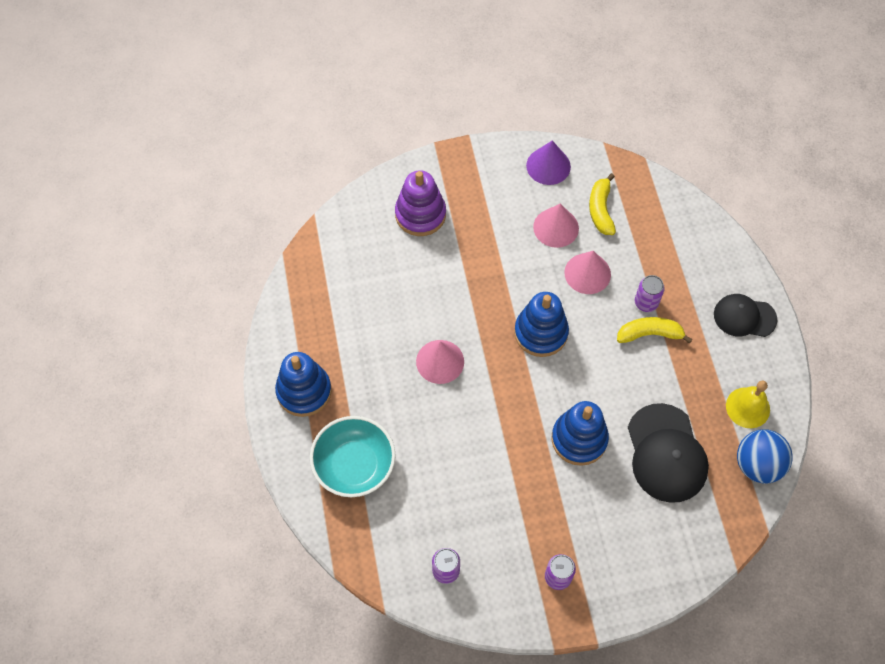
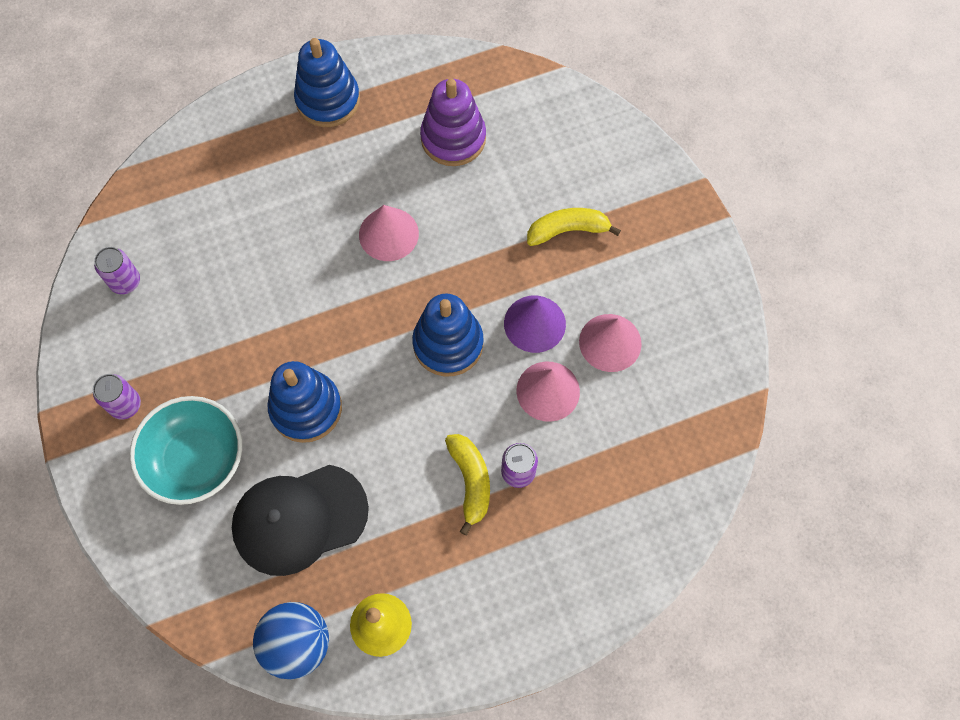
camera: 80 degrees right, 5 degrees up
turquoise bowl [310,416,396,497] -> turquoise bowl moved to [130,396,242,505]
purple stacking toy [395,170,446,236] -> purple stacking toy moved to [420,79,486,166]
purple cone [526,141,571,185] -> purple cone moved to [504,296,566,353]
yellow banana [589,173,616,235] -> yellow banana moved to [527,208,621,246]
black cap [714,294,777,337] -> none

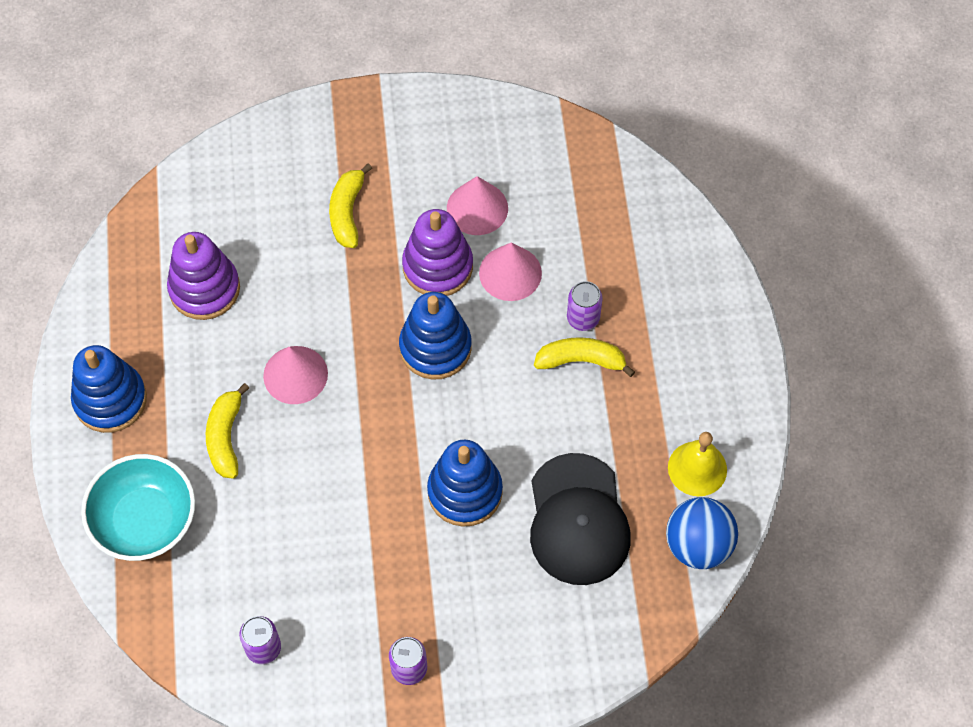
camera: 75 degrees left, 5 degrees down
turquoise bowl [130,396,242,505] -> turquoise bowl moved to [81,454,195,561]
purple cone [504,296,566,353] -> purple stacking toy [402,209,473,296]
none -> yellow banana [206,383,249,479]

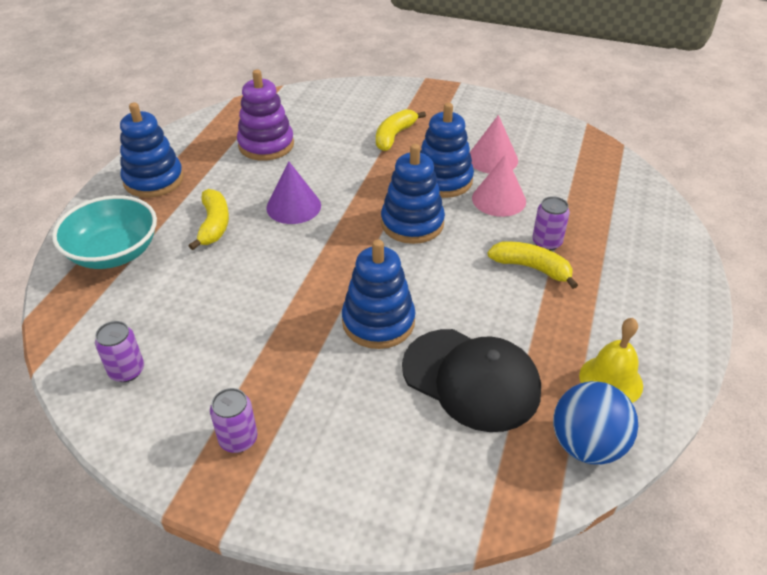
camera: 25 degrees right, 20 degrees down
yellow banana [206,383,249,479] -> yellow banana turned 150 degrees clockwise [189,189,229,250]
pink cone [263,346,328,404] -> purple cone [266,162,321,224]
purple stacking toy [402,209,473,296] -> blue stacking toy [420,103,474,198]
black cap [530,453,631,585] -> black cap turned 75 degrees counterclockwise [402,329,541,432]

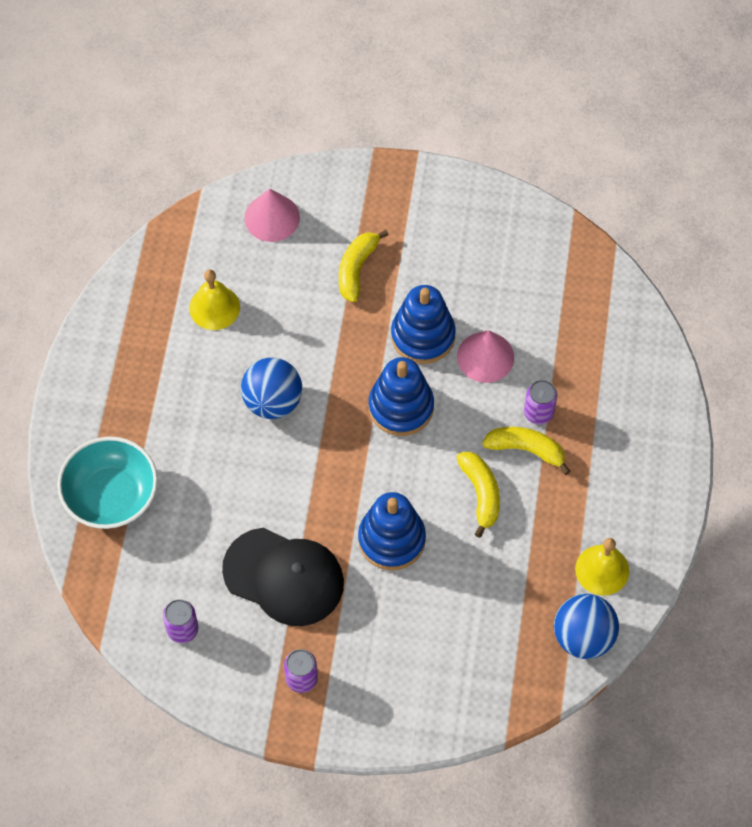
camera: 10 degrees left, 20 degrees up
blue stacking toy [120,102,184,198] -> none
yellow banana [189,189,229,250] -> yellow banana moved to [456,452,500,538]
purple stacking toy [237,70,294,161] -> yellow bell [189,269,240,330]
purple cone [266,162,321,224] -> blue ball [241,358,302,419]
black cap [402,329,541,432] -> black cap moved to [222,528,344,626]
pink cone [470,115,518,173] -> pink cone moved to [244,189,300,242]

